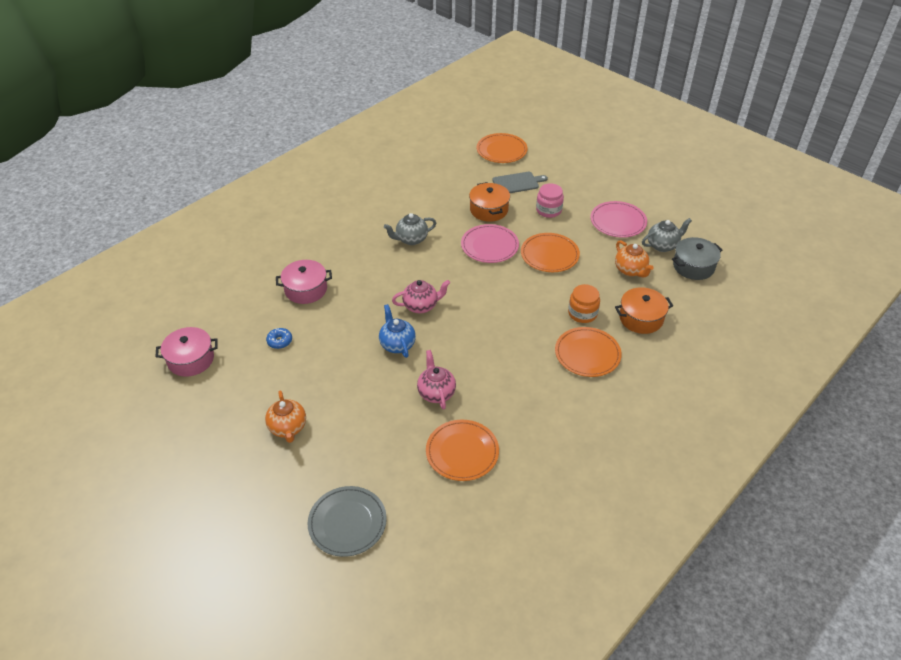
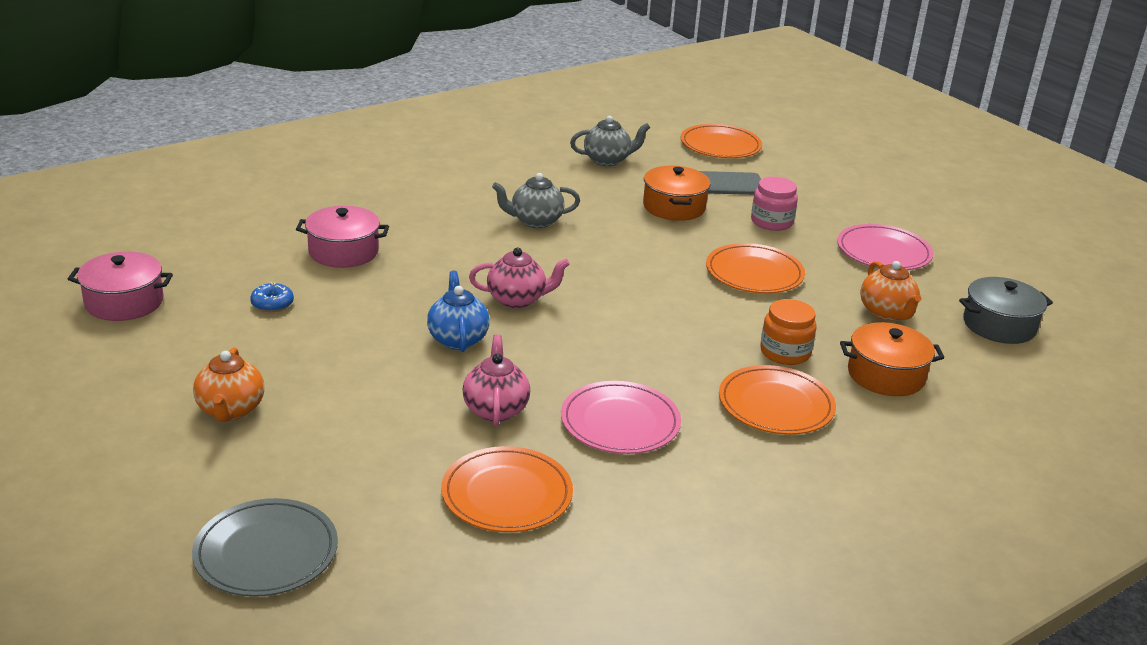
camera: 10 degrees right, 15 degrees down
pink plate [461,224,519,263] -> pink plate moved to [561,381,681,454]
grey teapot [642,218,692,252] -> grey teapot moved to [570,116,650,166]

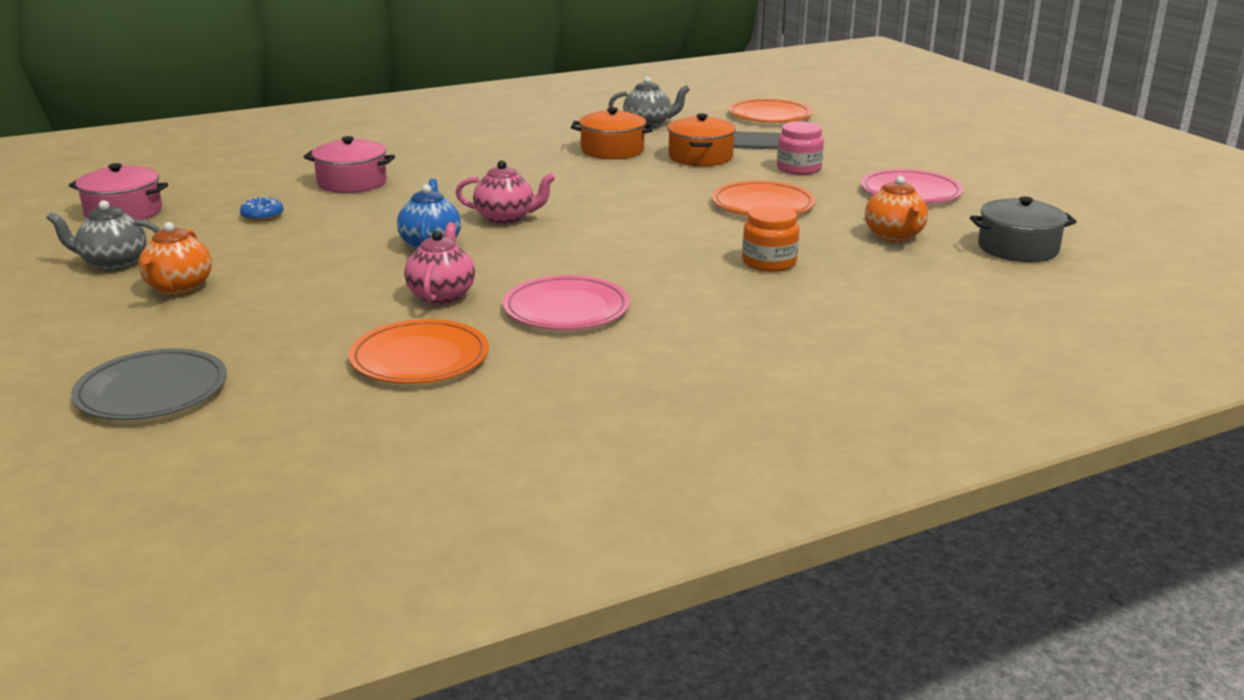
camera: 10 degrees right, 5 degrees down
grey teapot [492,173,580,228] -> grey teapot moved to [47,200,161,271]
orange plate [719,365,836,435] -> none
orange pot [840,322,944,396] -> orange pot moved to [571,107,654,159]

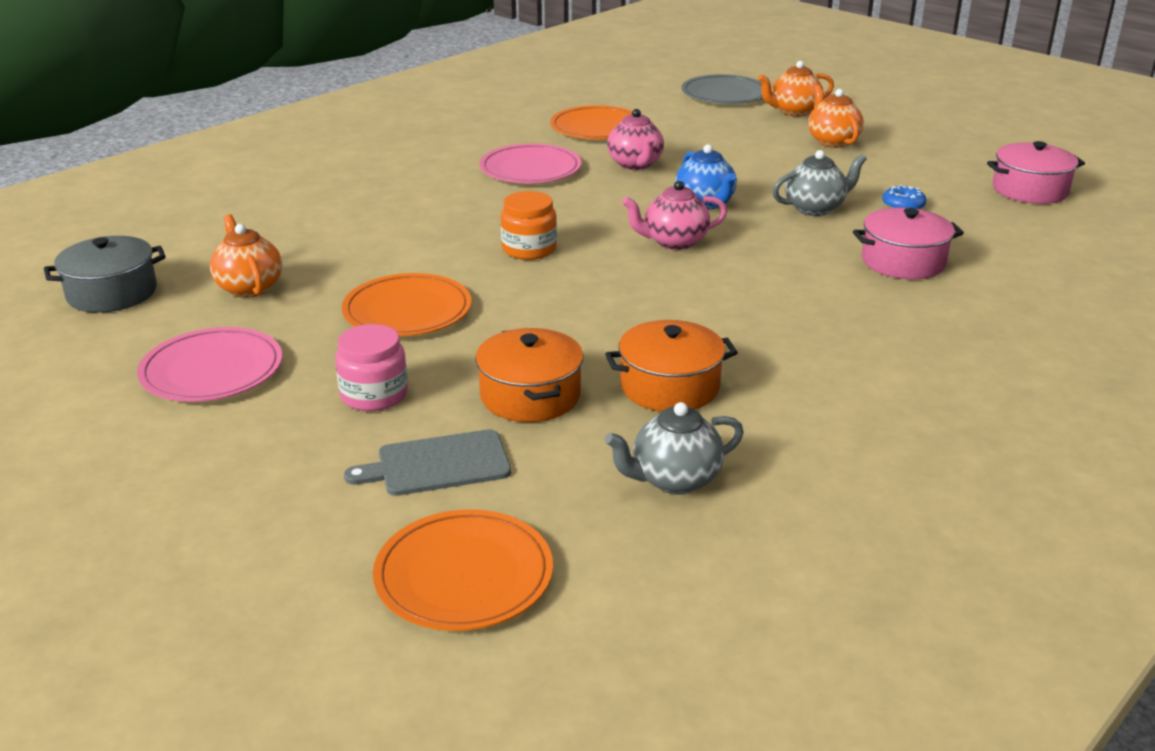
camera: 160 degrees right, 5 degrees up
grey teapot [47,200,161,271] -> grey teapot moved to [773,150,867,216]
orange jar [742,205,799,272] -> orange jar moved to [501,191,557,260]
none -> orange teapot [758,61,834,116]

